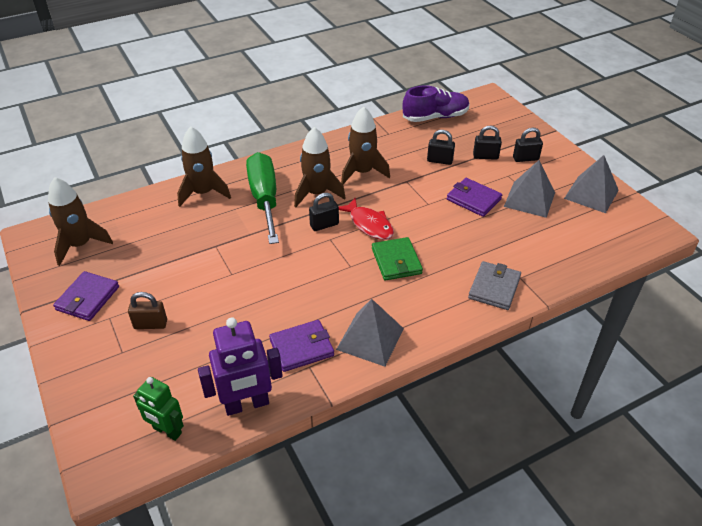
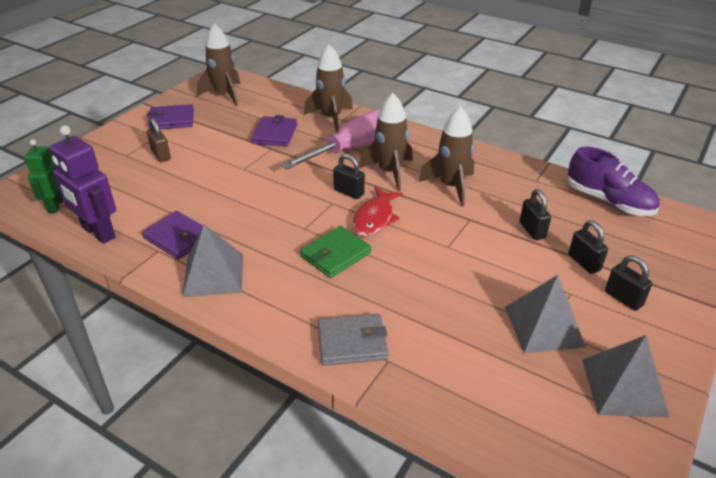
camera: 60 degrees right, 5 degrees down
green screwdriver [246,152,279,244] -> pink screwdriver [281,109,380,170]
purple wallet [447,178,502,217] -> purple wallet moved to [251,115,297,147]

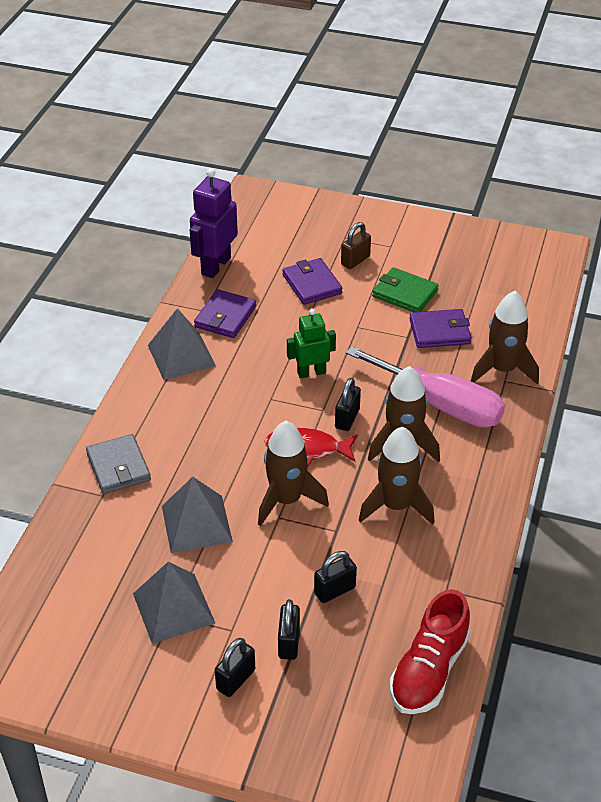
camera: 75 degrees right, 5 degrees up
green robot [24,140,63,213] -> green robot moved to [287,309,336,379]
purple wallet [147,104,194,129] -> purple wallet moved to [282,258,343,305]
brown rocket [197,23,240,106] -> brown rocket moved to [258,421,329,526]
green wallet [300,226,371,278] -> green wallet moved to [372,267,439,312]
purple shoe [568,147,660,216] -> red shoe [390,589,471,714]
black padlock [569,220,608,274] -> black padlock turned 45 degrees counterclockwise [278,599,300,660]
grey pyramid [582,335,669,417] -> grey pyramid moved to [162,477,233,553]

